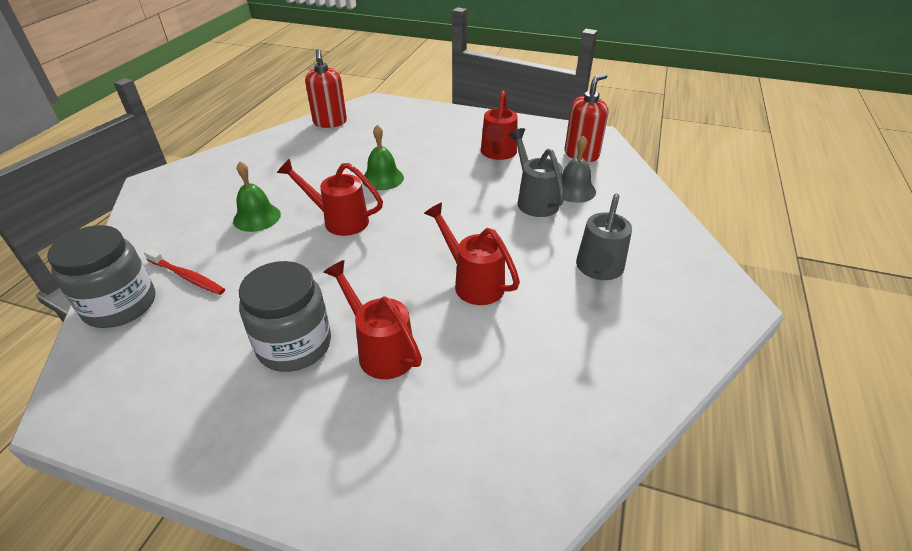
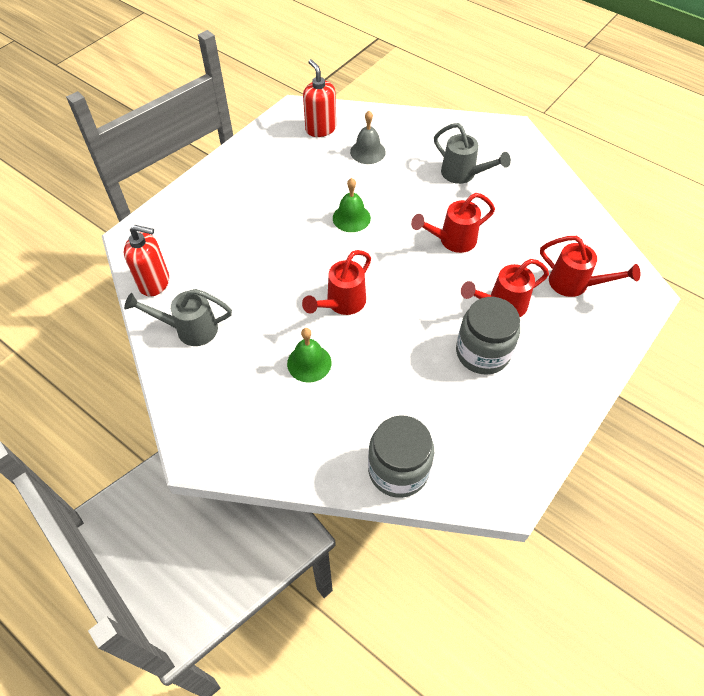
camera: 70 degrees left, 15 degrees up
red toothbrush [144,249,225,295] -> none
green bell [362,125,404,190] -> green bell moved to [333,178,371,232]
red watering can [481,90,518,160] -> red watering can moved to [540,236,641,297]
grey watering can [508,128,564,217] -> grey watering can moved to [124,289,232,346]

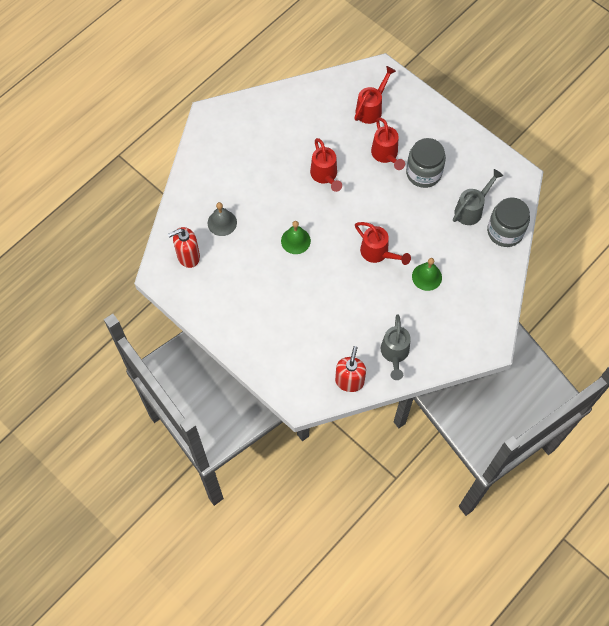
camera: 85 degrees left, 10 degrees up
grey watering can [434,123,511,184] -> grey watering can moved to [453,169,503,225]

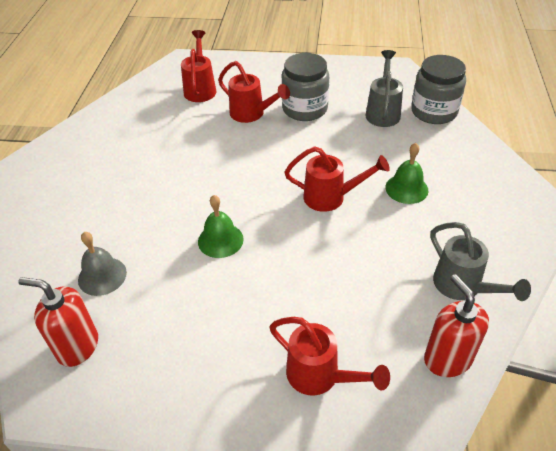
camera: 35 degrees left, 20 degrees down
red soap dispenser [168,227,200,268] -> red soap dispenser turned 75 degrees clockwise [18,277,98,367]
red watering can [310,138,342,192] -> red watering can moved to [269,317,390,396]

